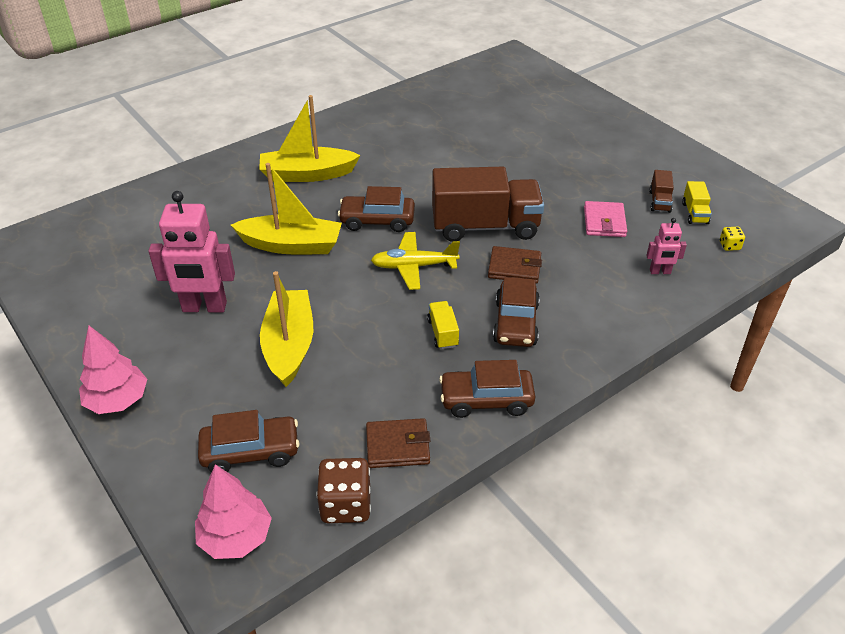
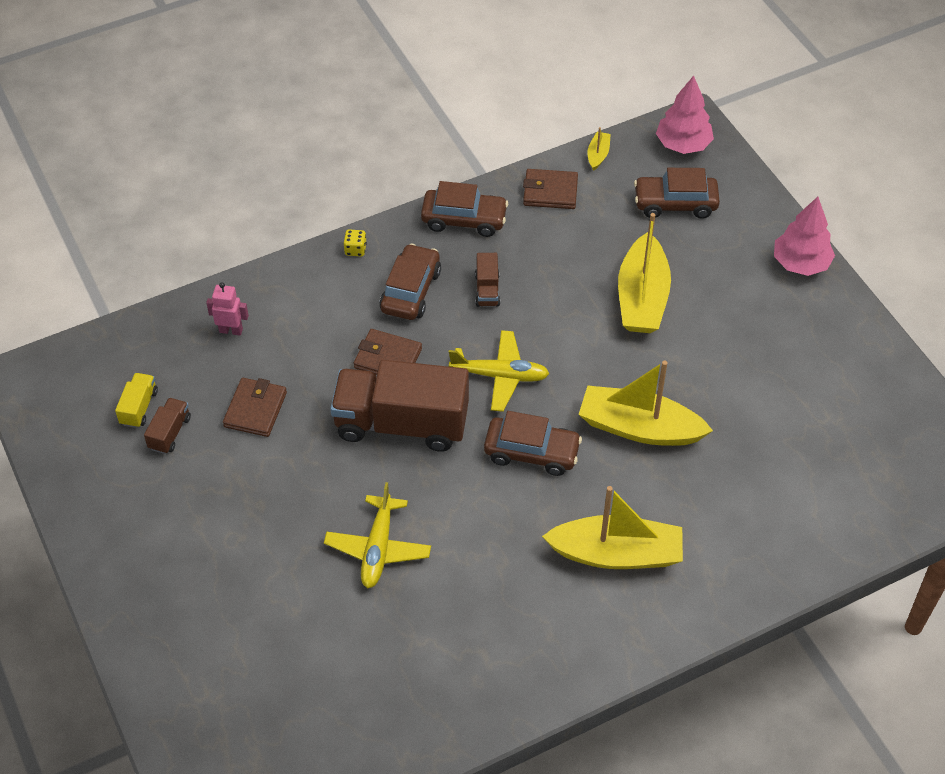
camera: 170 degrees left, 10 degrees up
pink robot [148,191,235,312] -> none
brown dice [317,458,371,523] -> yellow boat [587,127,611,171]
yellow truck [427,301,459,349] -> brown truck [475,253,500,307]
pink wallet [584,201,627,237] -> brown wallet [223,378,287,437]
yellow dice [720,227,745,251] -> yellow dice moved to [344,229,367,257]
none -> yellow plane [324,482,431,588]

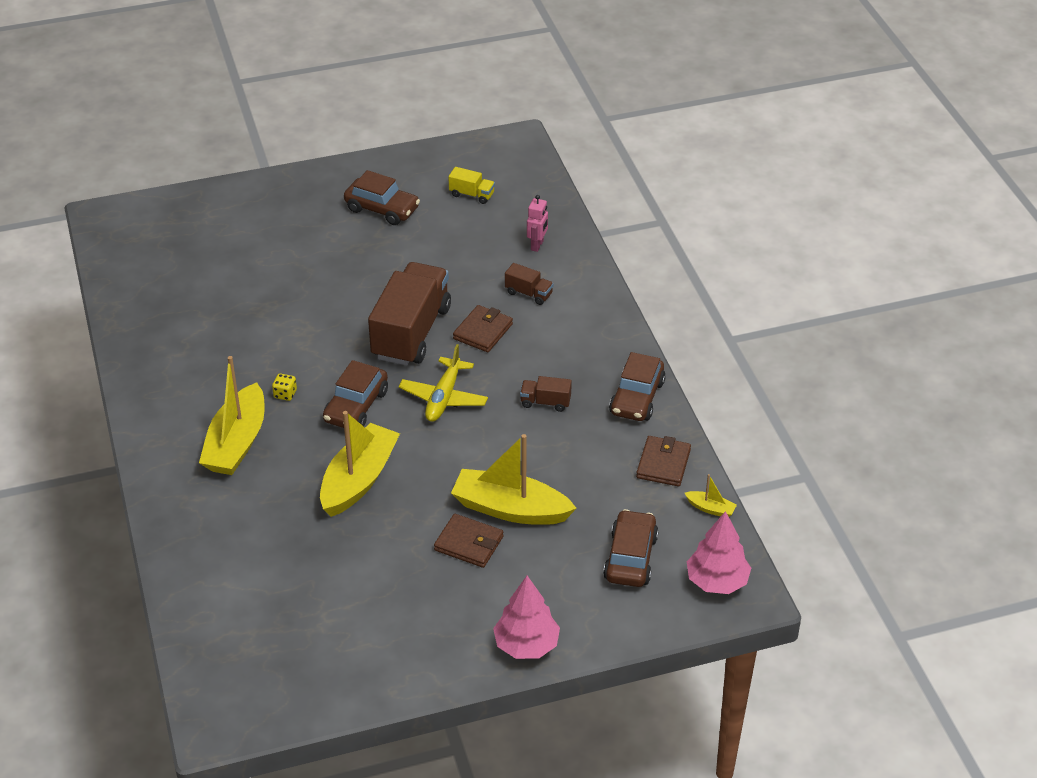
camera: 100 degrees right, 10 degrees down
brown truck [144,398,191,454] -> brown truck moved to [505,263,554,305]
brown wallet [223,378,287,437] -> brown wallet moved to [434,514,503,568]
yellow plane [324,482,431,588] -> none
yellow dice [344,229,367,257] -> yellow dice moved to [272,373,297,401]
brown car [380,243,441,320] -> brown car moved to [344,170,420,225]

